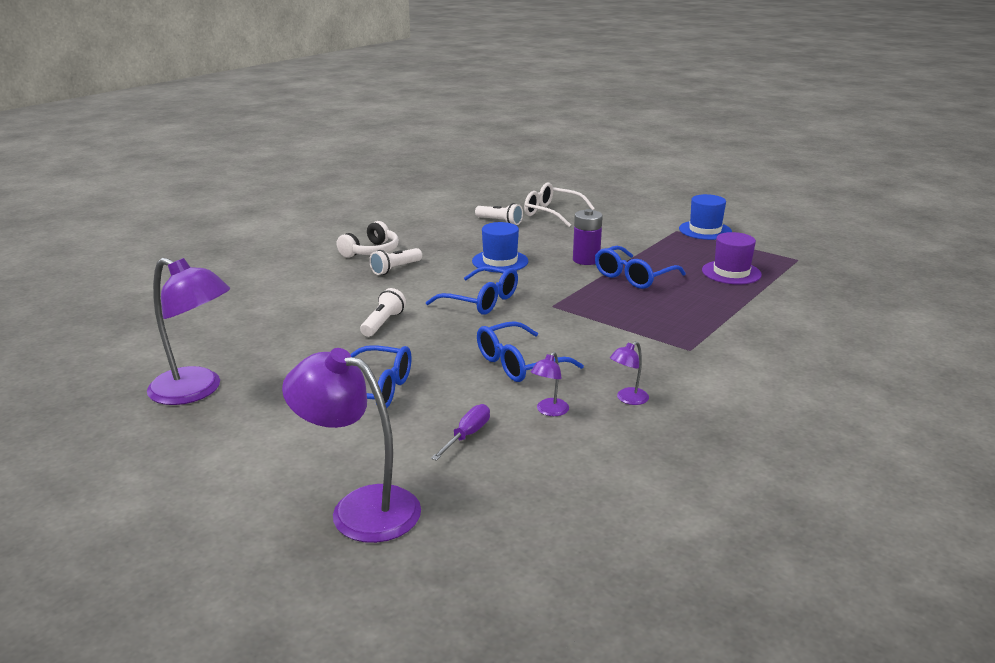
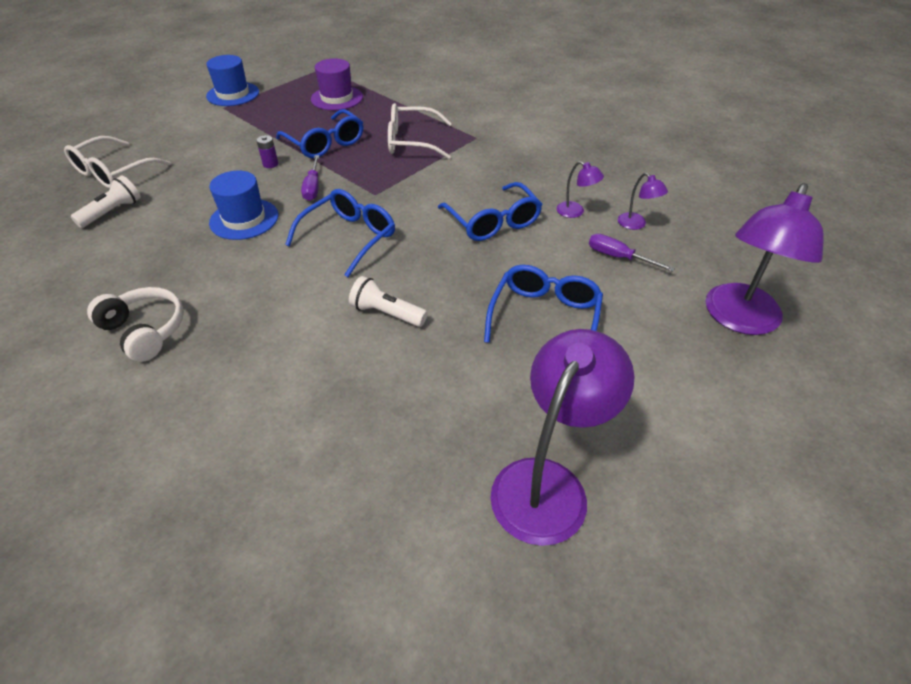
camera: 85 degrees left, 20 degrees up
white flashlight [369,248,422,275] -> none
purple battery [573,209,603,265] -> purple battery [256,135,278,168], size x0.53
purple lamp [610,341,649,405] -> purple lamp moved to [618,173,668,230]
none -> purple screwdriver [301,155,319,201]
none -> white glasses [388,103,452,159]

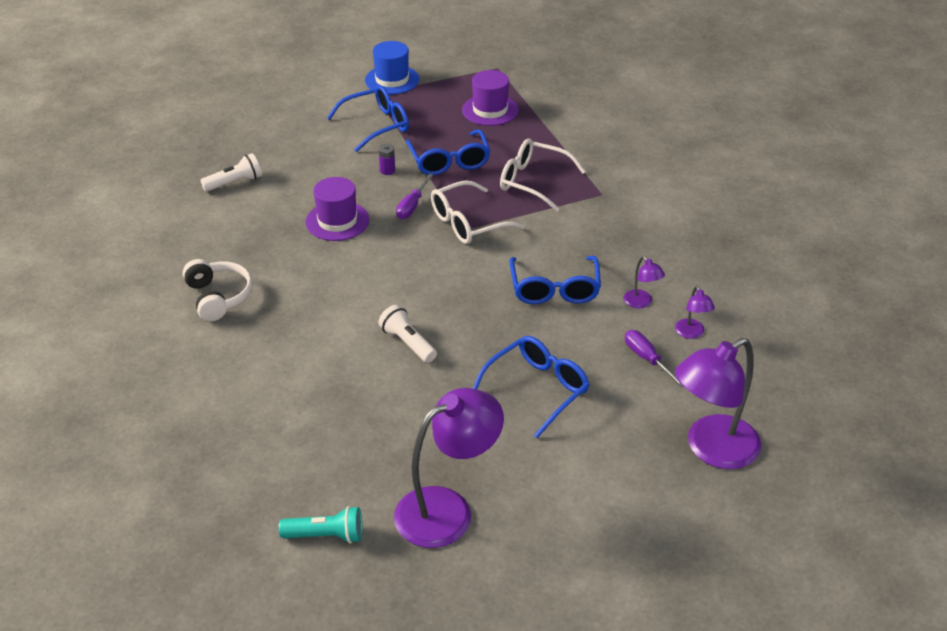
camera: 25 degrees right, 5 degrees down
white glasses [64,136,171,188] -> white glasses moved to [431,180,525,244]
blue hat [209,171,278,240] -> purple hat [305,177,370,241]
blue glasses [285,189,395,277] -> blue glasses moved to [327,85,409,152]
none -> turquoise flashlight [279,506,362,544]

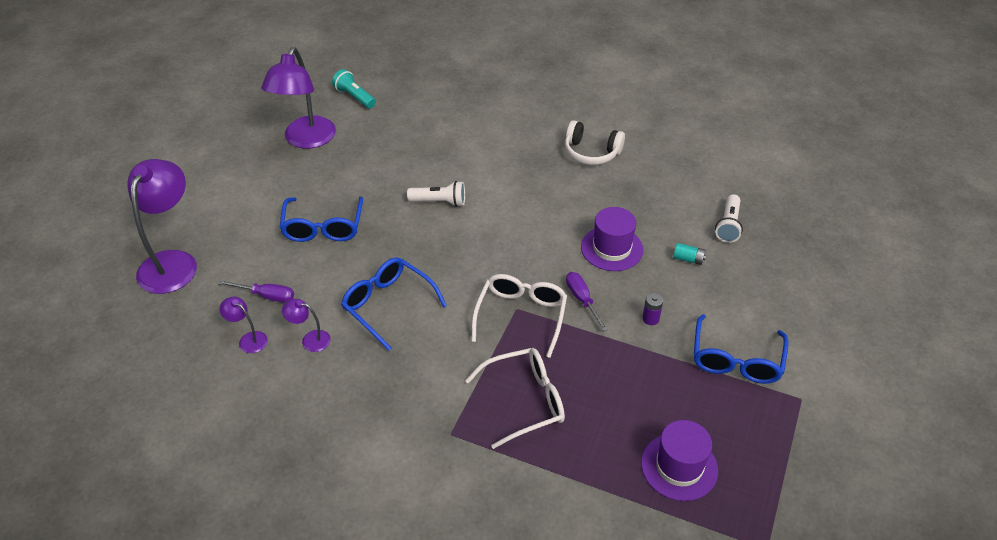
camera: 135 degrees right, 5 degrees up
turquoise flashlight [279,506,362,544] -> turquoise flashlight turned 90 degrees clockwise [332,69,376,109]
blue hat [365,41,420,94] -> none
blue glasses [406,129,490,175] -> none
none -> turquoise battery [673,243,706,265]

